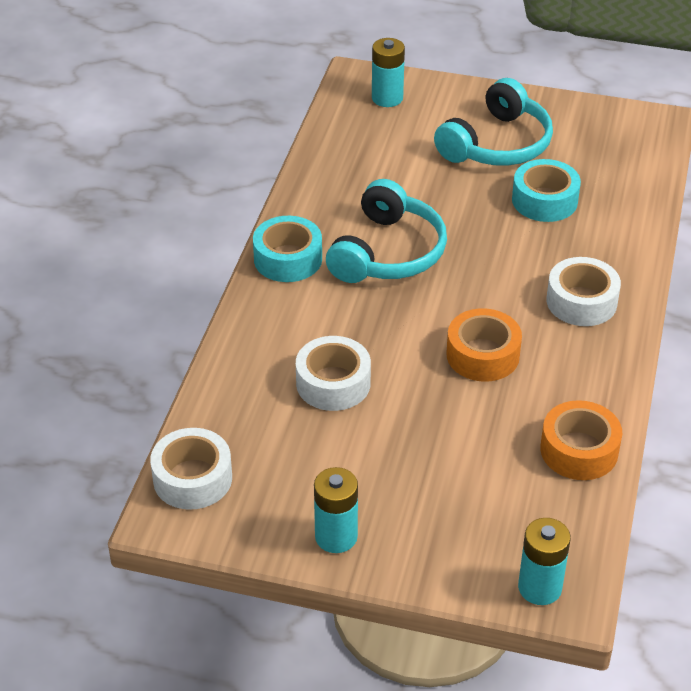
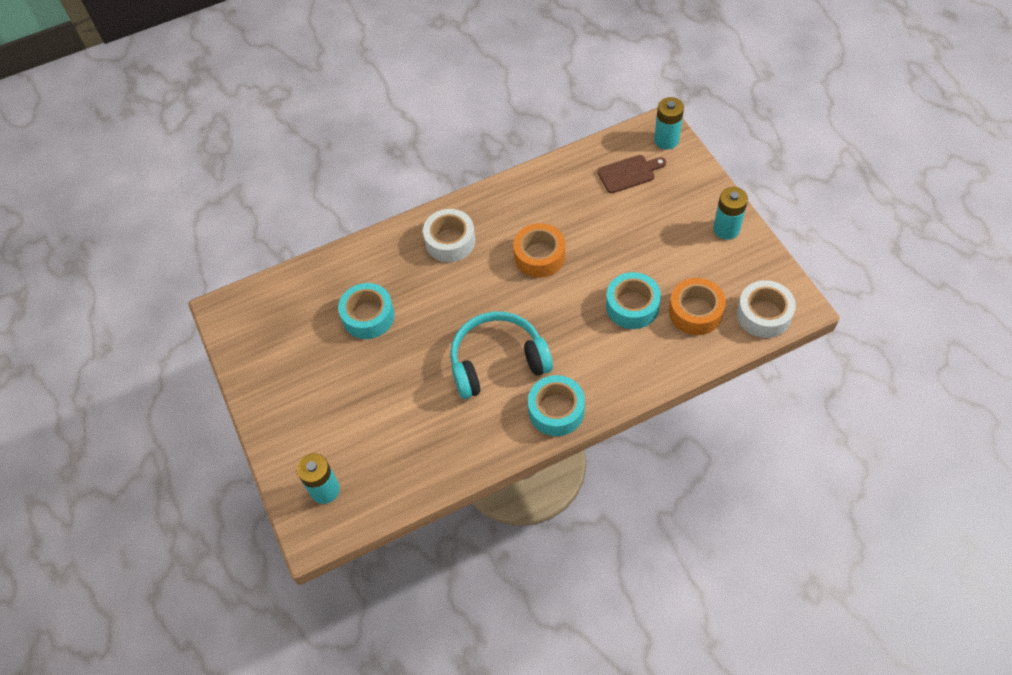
camera: 125 degrees left, 15 degrees up
white tape [296,336,371,411] -> turquoise tape [606,272,661,329]
turquoise headphones [434,78,553,166] -> none
orange tape [540,400,622,480] -> orange tape moved to [669,278,726,335]
none -> brown cutting board [597,155,666,193]

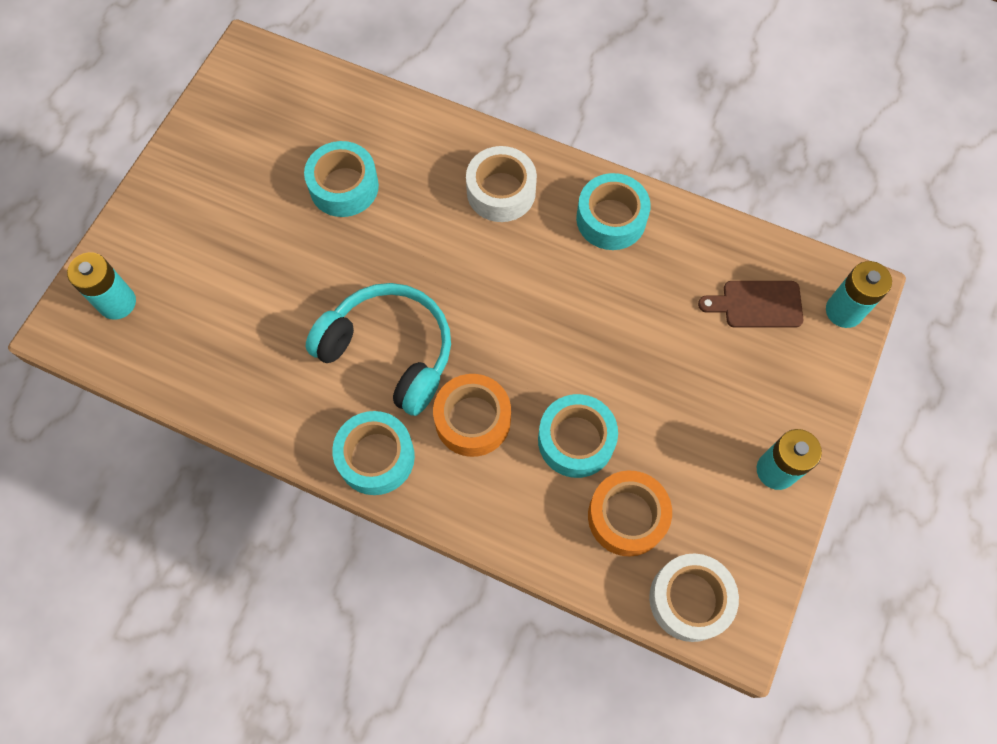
camera: 45 degrees right, 10 degrees up
orange tape [513,223,565,278] -> orange tape moved to [433,374,511,457]
brown cutting board [597,155,666,193] -> brown cutting board turned 150 degrees clockwise [698,281,804,328]
none -> turquoise tape [576,173,651,250]

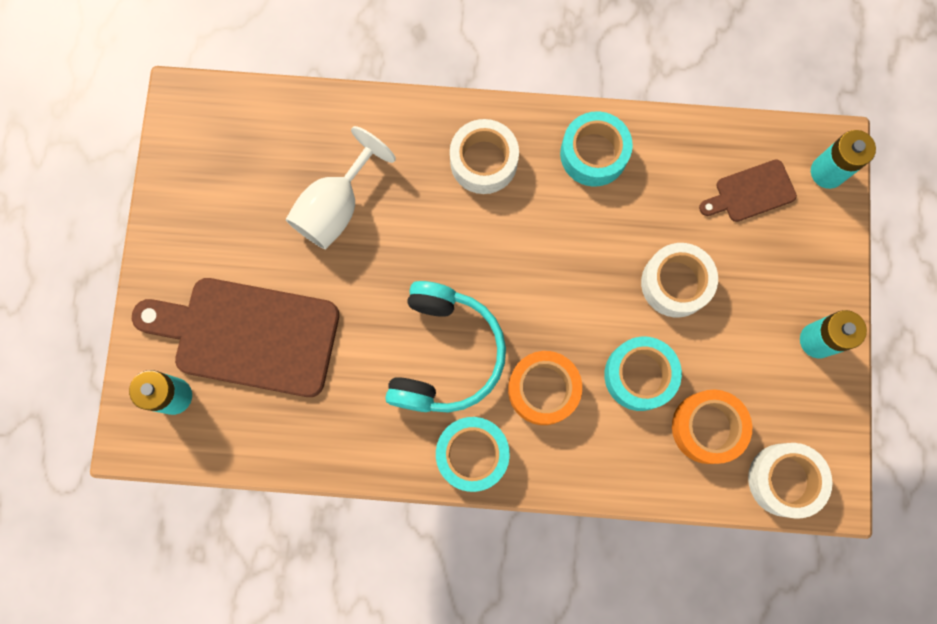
camera: 20 degrees left, 10 degrees up
turquoise tape [304,141,379,217] -> white goblet [286,126,396,249]
turquoise headphones [306,283,451,416] -> turquoise headphones turned 90 degrees clockwise [385,281,506,412]
none -> brown cutting board [132,278,339,397]
none -> white tape [641,243,718,318]

